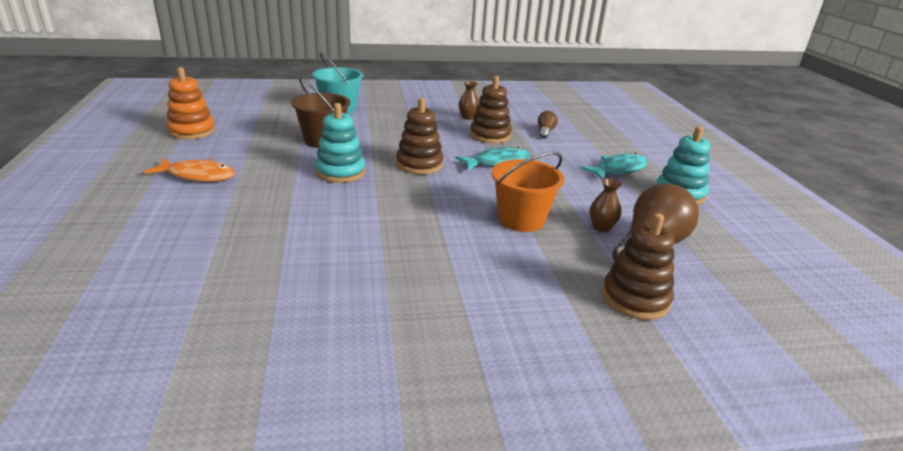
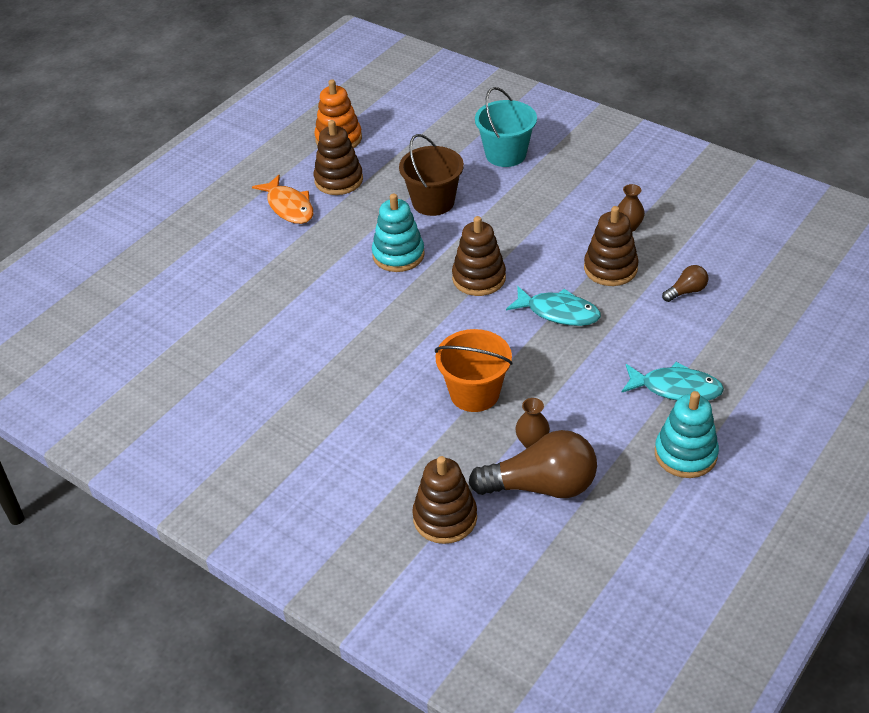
camera: 50 degrees right, 15 degrees up
none -> brown stacking toy [314,120,363,195]

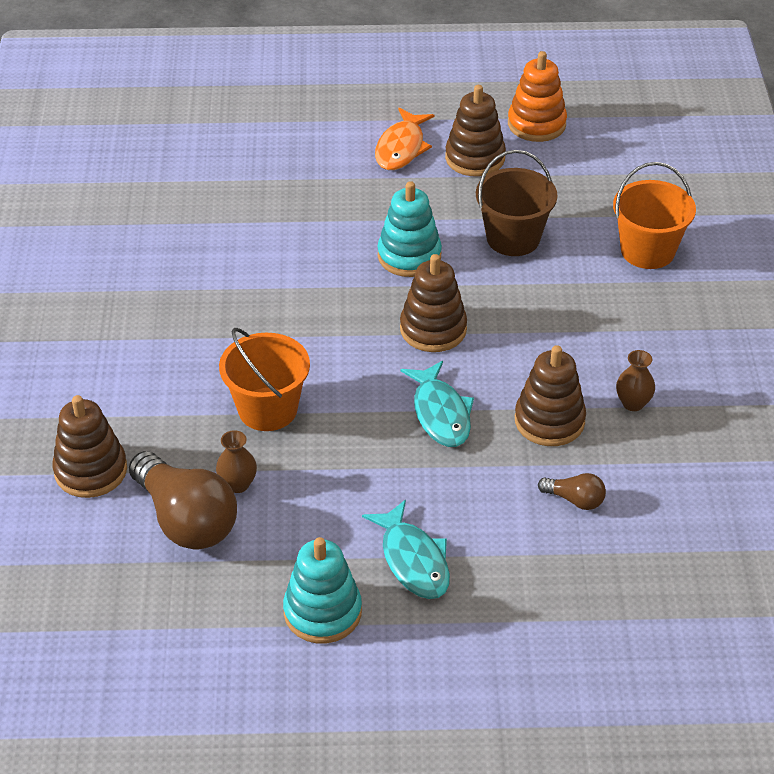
camera: 50 degrees right, 0 degrees up
turquoise bucket [475,87,537,167] -> orange bucket [613,162,696,269]

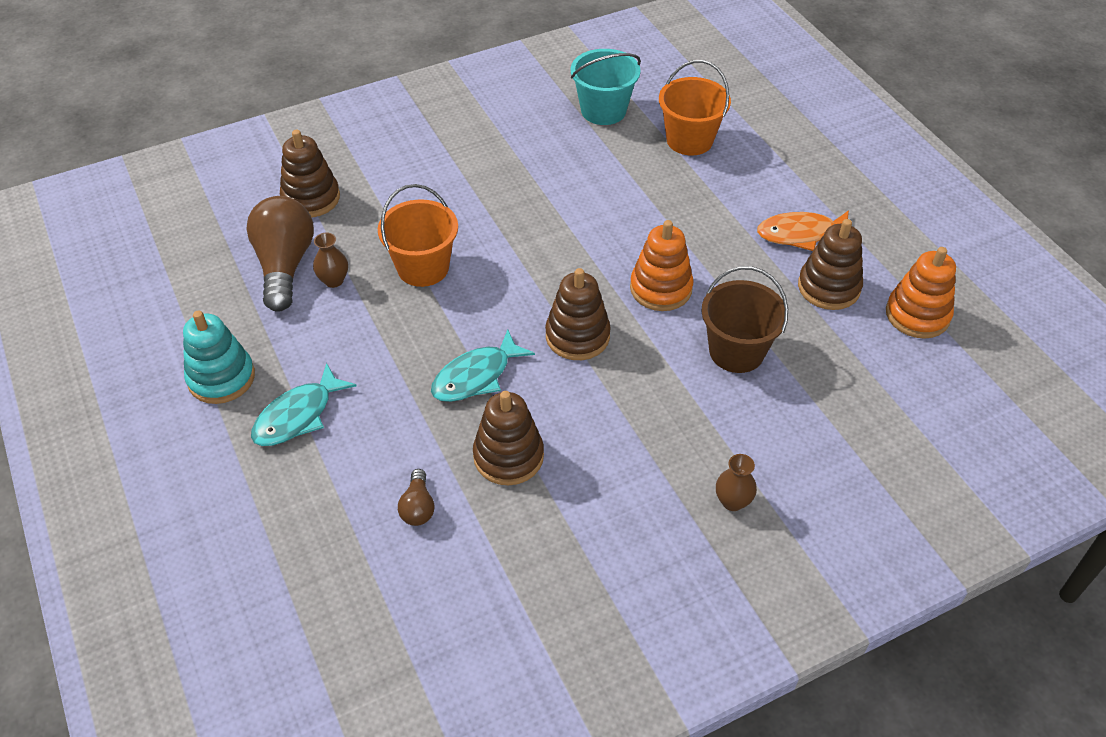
camera: 65 degrees right, 5 degrees up
brown light bulb [129,451,237,550] -> brown light bulb turned 150 degrees clockwise [246,196,314,312]
turquoise stacking toy [378,181,442,277] -> orange stacking toy [630,220,693,311]
orange bucket [613,162,696,269] -> orange bucket moved to [659,60,731,156]
brown vase [616,350,655,411] -> brown vase moved to [716,454,757,511]
none -> turquoise bucket [571,49,641,125]

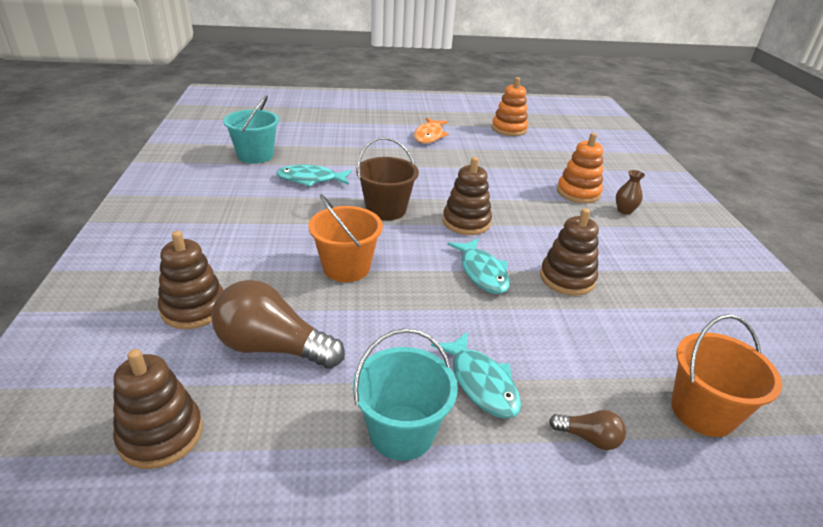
camera: 70 degrees left, 15 degrees down
turquoise stacking toy [183,311,255,404] -> turquoise bucket [353,328,458,461]
brown vase [313,233,348,288] -> none
brown light bulb [398,469,435,526] -> brown light bulb moved to [549,410,626,450]
orange stacking toy [630,220,693,311] -> orange stacking toy moved to [557,133,603,203]
orange bucket [659,60,731,156] -> orange bucket moved to [671,314,782,437]
brown bucket [701,266,788,373] -> brown bucket moved to [356,137,419,220]
brown stacking toy [798,219,863,310] -> brown stacking toy moved to [113,349,203,469]
none -> turquoise fish [276,164,352,187]

